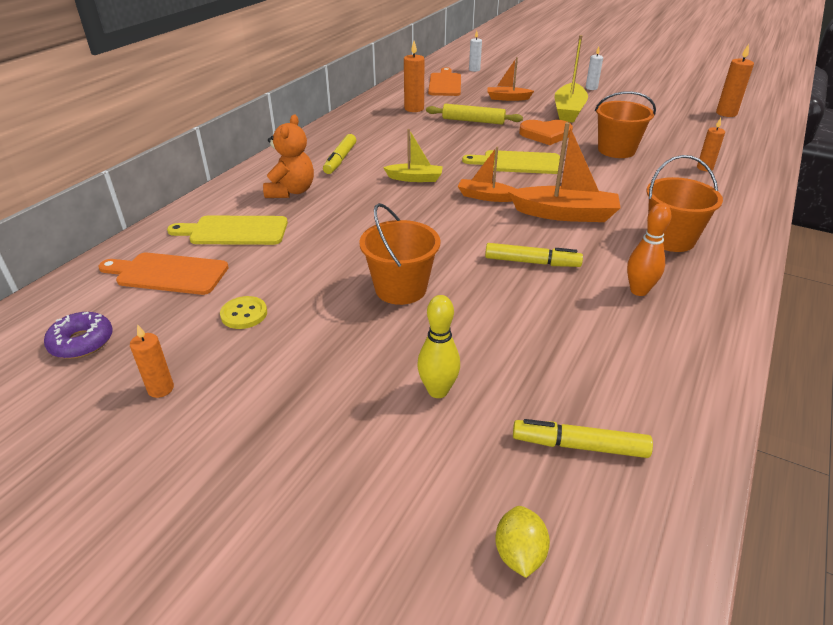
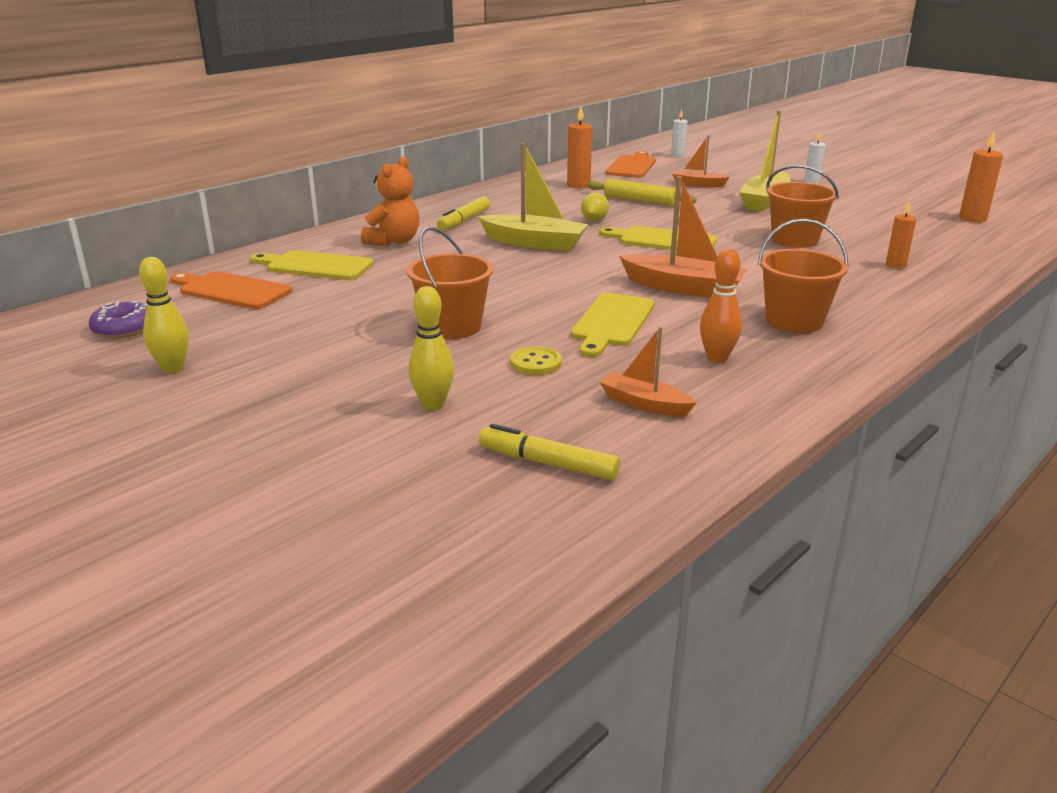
camera: 15 degrees right, 10 degrees down
orange candle [130,324,174,398] -> yellow bowling pin [139,257,189,373]
yellow button [220,296,267,329] -> yellow button moved to [510,346,562,375]
yellow boat [383,129,443,182] -> yellow boat [478,143,589,251], size x1.66
orange boat [457,147,516,202] -> orange boat moved to [599,327,697,417]
yellow marker [485,243,583,267] -> yellow cutting board [571,293,655,357]
yellow lemon [495,506,550,578] -> yellow lemon moved to [581,192,609,221]
orange heart [519,120,573,145] -> none

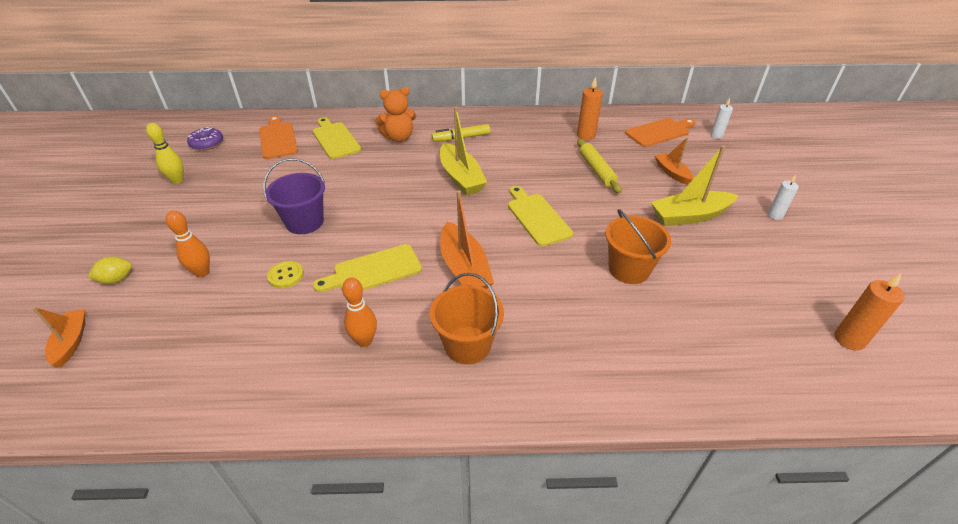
camera: 45 degrees right, 15 degrees up
orange bucket [406,227,494,339] -> purple bucket [263,158,325,234]
yellow bowling pin [409,286,454,410] -> orange bowling pin [166,210,210,277]
yellow marker [479,424,620,480] -> none
yellow lemon [581,192,609,221] -> yellow lemon moved to [88,257,132,284]
orange boat [599,327,697,417] -> orange boat moved to [32,307,85,367]
orange candle [886,202,916,269] -> none

